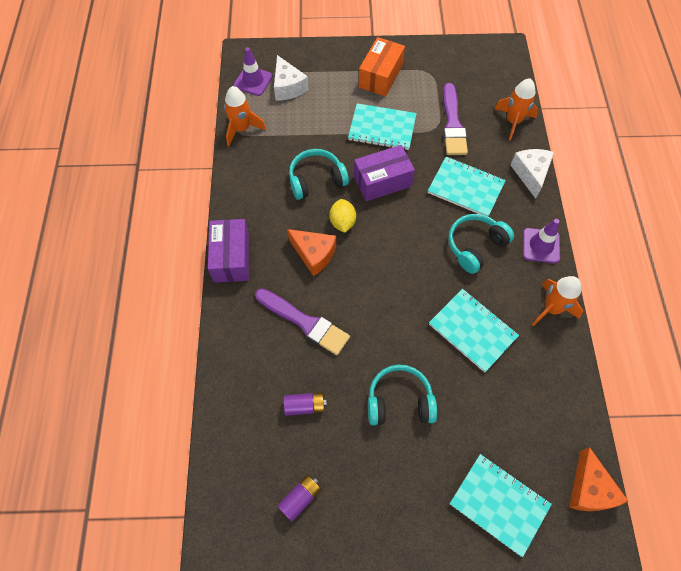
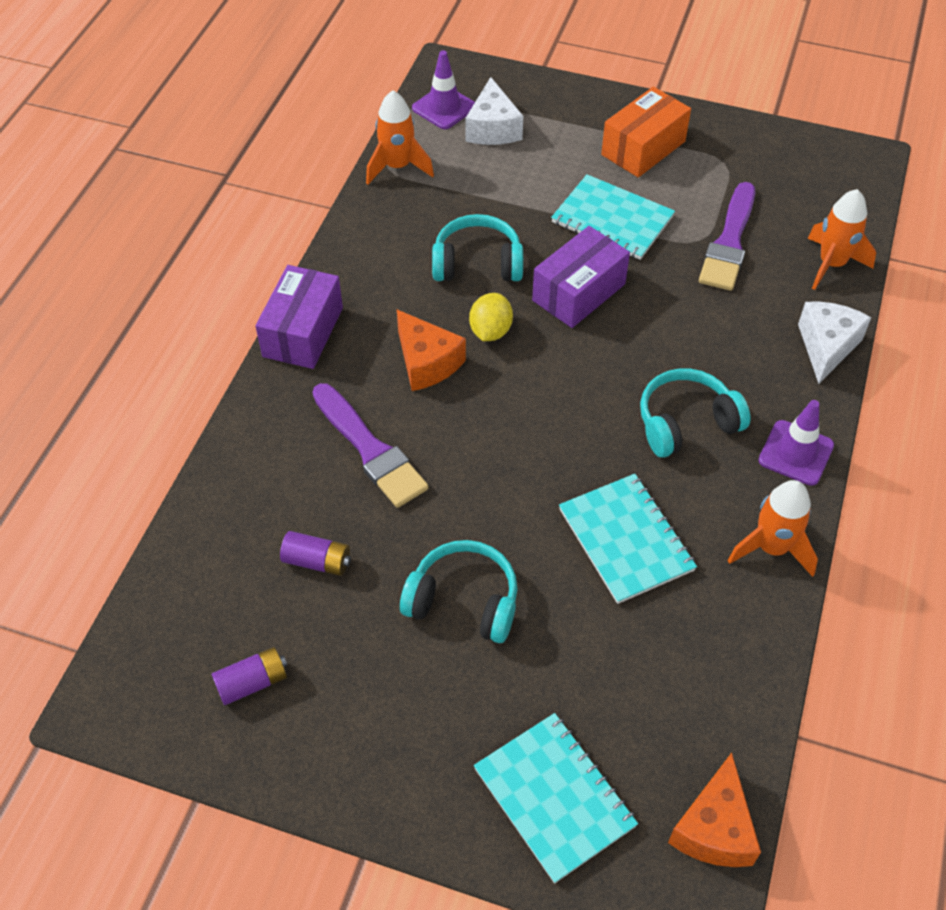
camera: 20 degrees right, 10 degrees down
purple box [354,145,415,201] -> purple box turned 45 degrees counterclockwise [532,226,630,328]
turquoise notebook [428,157,506,216] -> none

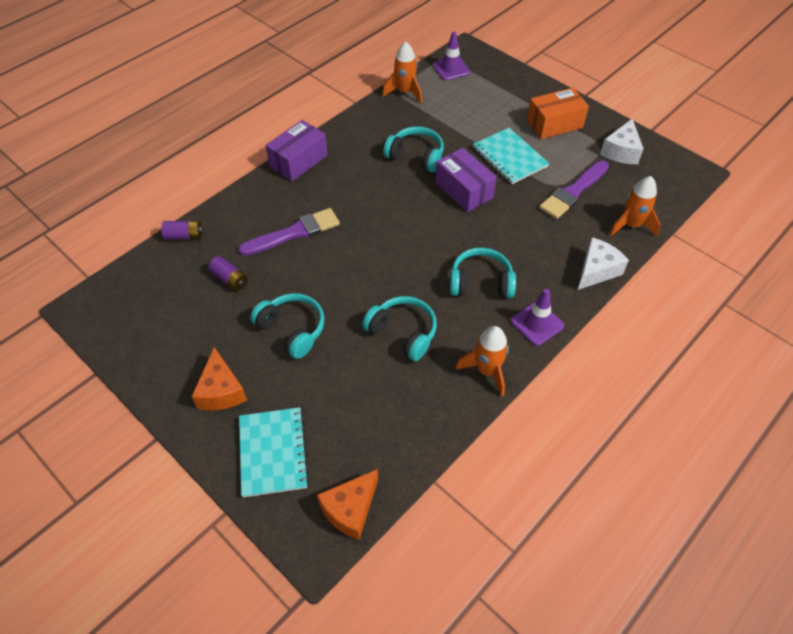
camera: 25 degrees right, 0 degrees up
purple battery [212,647,287,705] -> purple battery moved to [161,220,203,240]
purple brush [312,383,429,508] -> purple brush turned 105 degrees counterclockwise [238,208,340,256]
orange cheese [397,310,466,391] -> orange cheese moved to [191,347,247,410]
white cheese [465,77,523,145] -> white cheese moved to [600,119,643,164]
yellow lemon [469,293,513,341] -> none
purple box [532,226,630,328] -> purple box turned 75 degrees clockwise [435,148,497,212]
turquoise notebook [559,474,697,604] -> turquoise headphones [362,296,437,361]

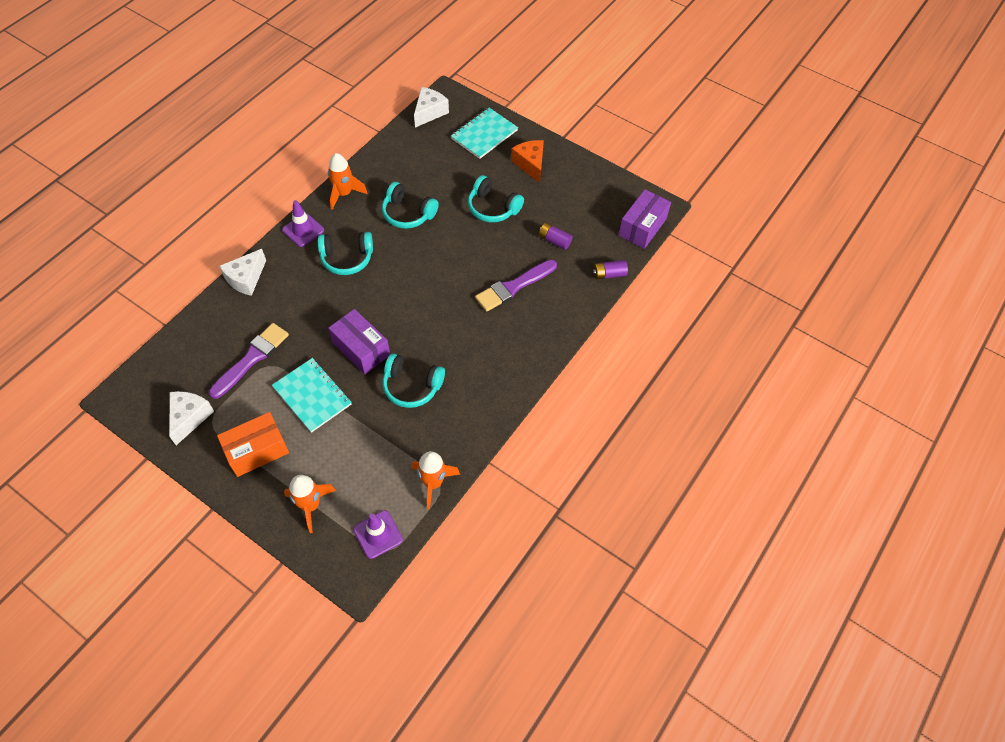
camera: 170 degrees right, 5 degrees up
turquoise notebook [239,407,309,498] -> turquoise notebook turned 60 degrees clockwise [451,108,518,159]
purple box [266,120,328,181] -> purple box moved to [618,189,671,249]
orange cheese [317,469,378,540] -> white cheese [414,87,449,128]
orange rocket [609,176,660,236] -> orange rocket moved to [284,475,336,533]

